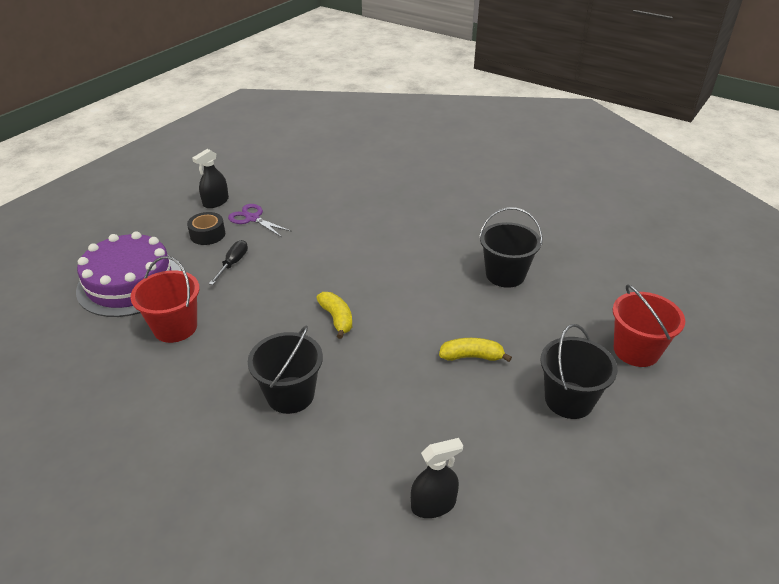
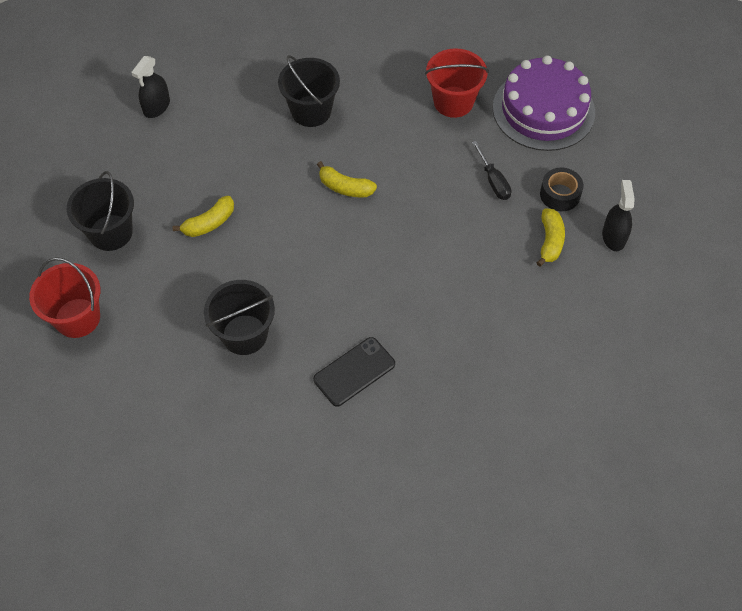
camera: 140 degrees right, 20 degrees up
purple scissors [228,204,292,237] -> yellow banana [536,208,565,267]
none -> black phone [313,337,395,407]

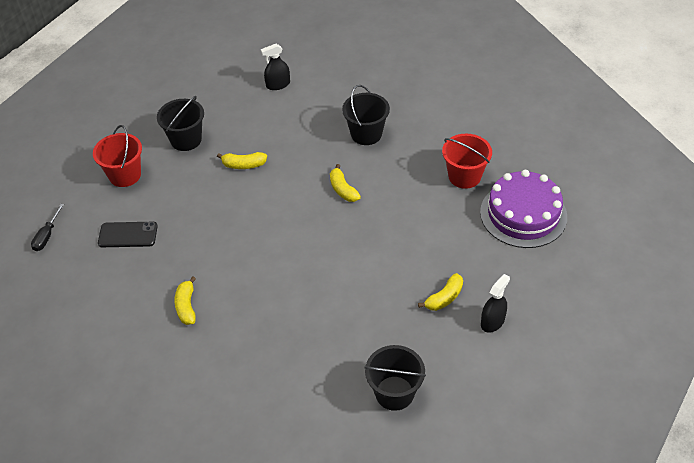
camera: 40 degrees right, 10 degrees down
black bucket [204,280,275,355] -> black bucket moved to [364,345,426,411]
black phone [313,337,395,407] -> black phone moved to [98,222,158,247]
black screwdriver [472,141,511,200] -> black screwdriver moved to [31,204,64,251]
black tape [540,168,584,211] -> none
none -> yellow banana [175,276,196,325]

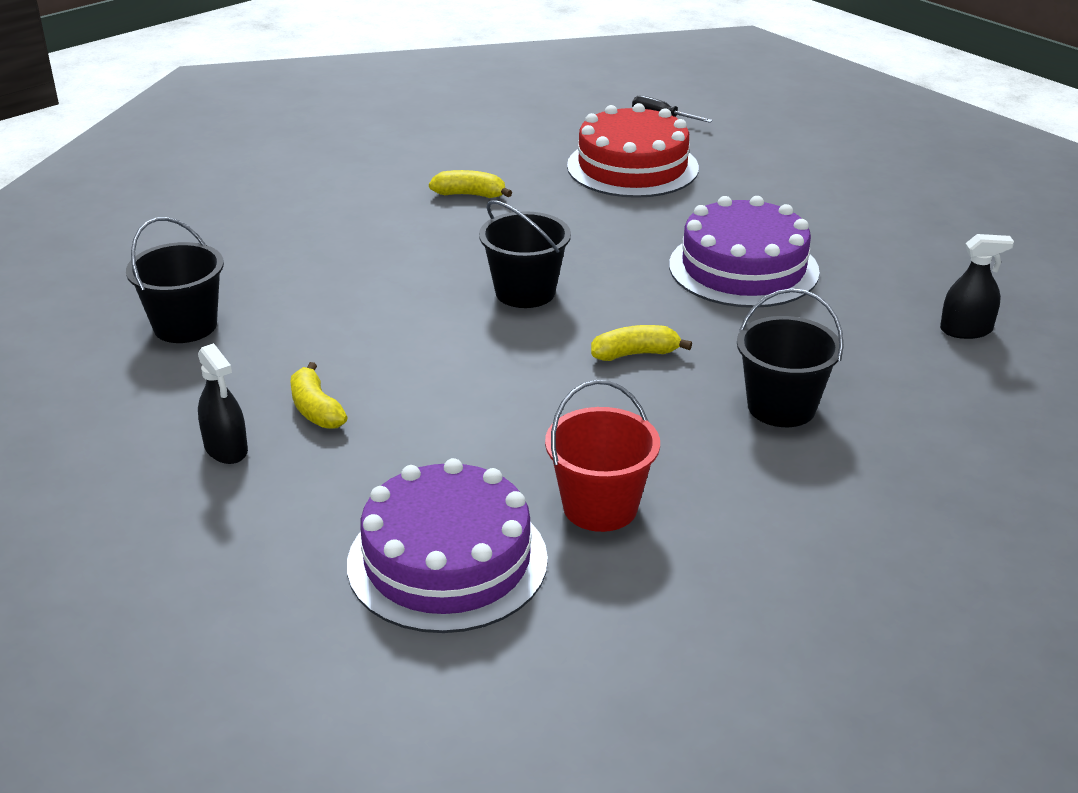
camera: 105 degrees right, 15 degrees down
red bucket [93,125,142,187] -> none
black phone [98,222,158,247] -> red cake [567,103,699,198]
black bucket [157,96,204,151] -> black bucket moved to [479,200,571,308]
yellow banana [217,152,267,169] -> purple cake [669,196,820,308]
black spray bottle [261,44,290,90] -> black spray bottle turned 90 degrees clockwise [940,234,1014,339]

